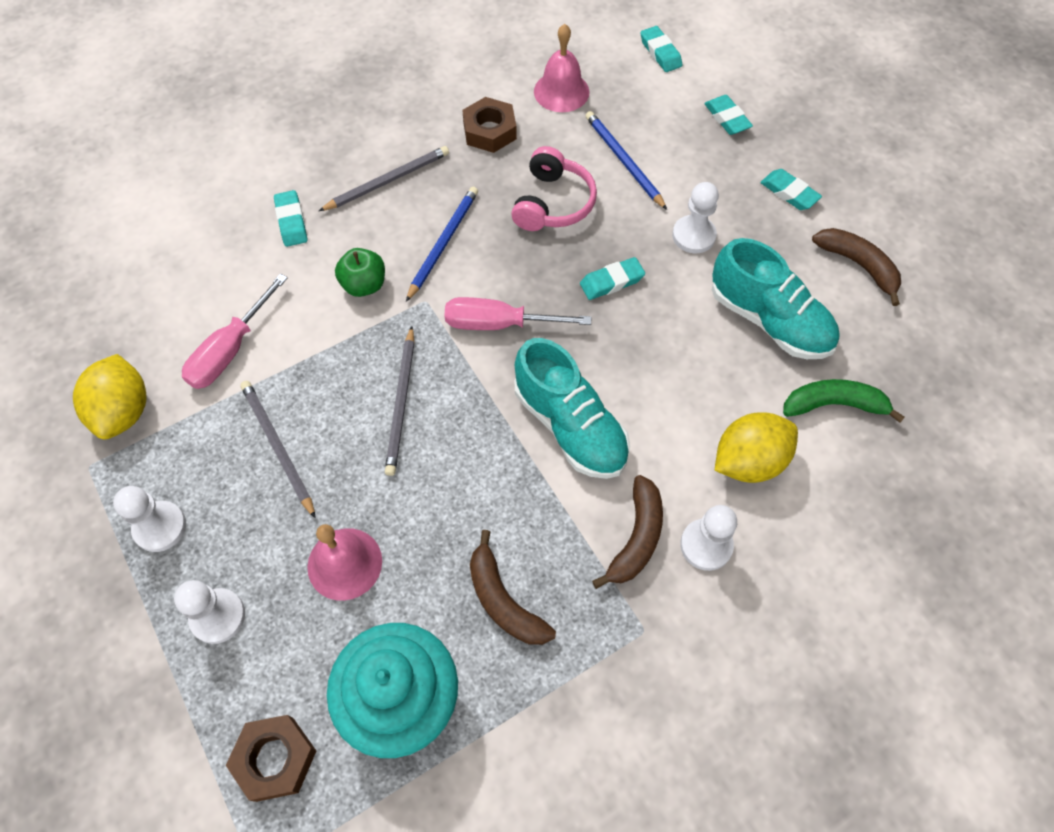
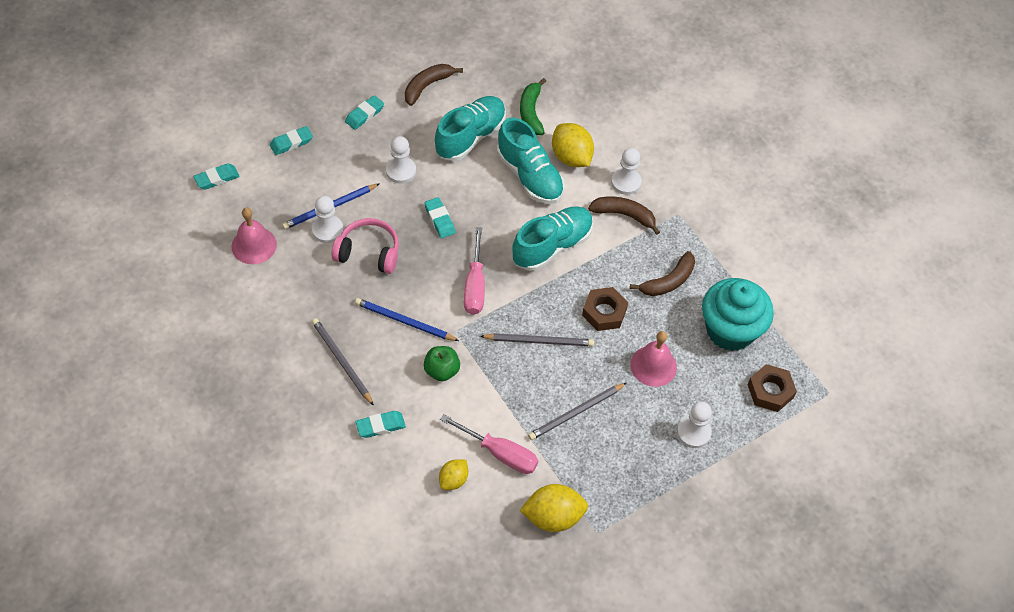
camera: 95 degrees left, 5 degrees down
white pawn [113,486,186,552] -> white pawn moved to [312,196,343,243]
brown nut [462,97,517,153] -> brown nut moved to [582,287,628,331]
none -> yellow lemon [439,459,468,490]
none -> turquoise shoe [497,118,564,204]

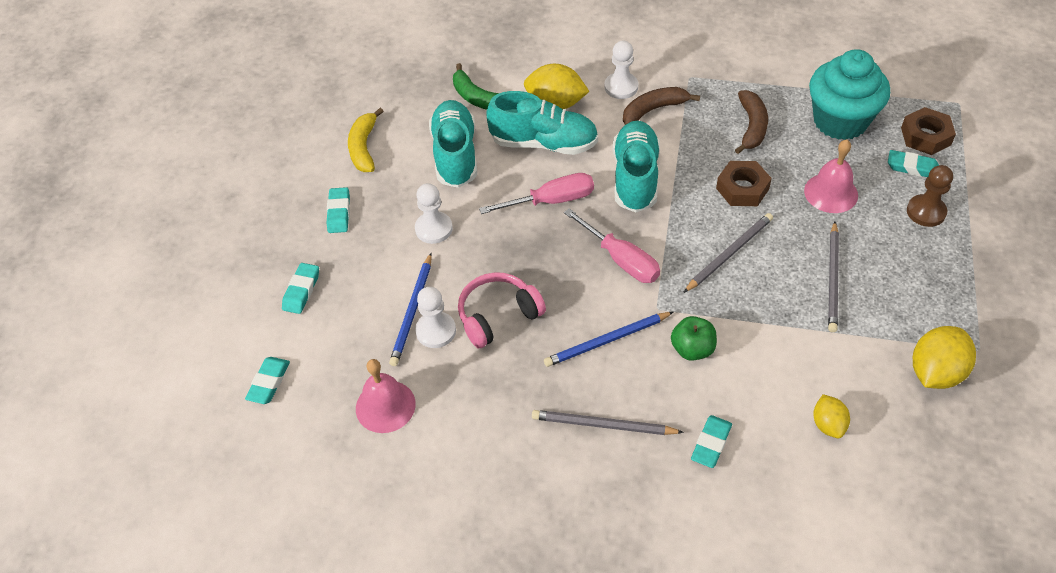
camera: 40 degrees left, 5 degrees down
brown banana [405,64,463,106] -> yellow banana [348,108,384,172]
turquoise eraser [424,197,455,238] -> turquoise eraser moved to [888,150,939,177]
pink screwdriver [440,414,538,474] -> pink screwdriver moved to [479,173,594,214]
white pawn [677,402,712,448] -> brown pawn [907,165,953,227]

